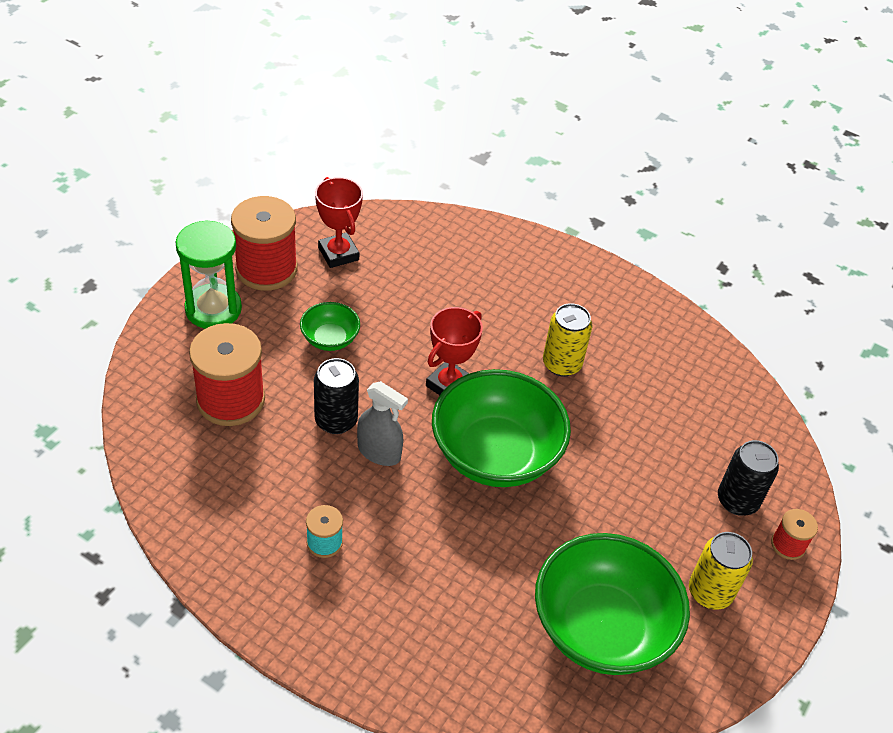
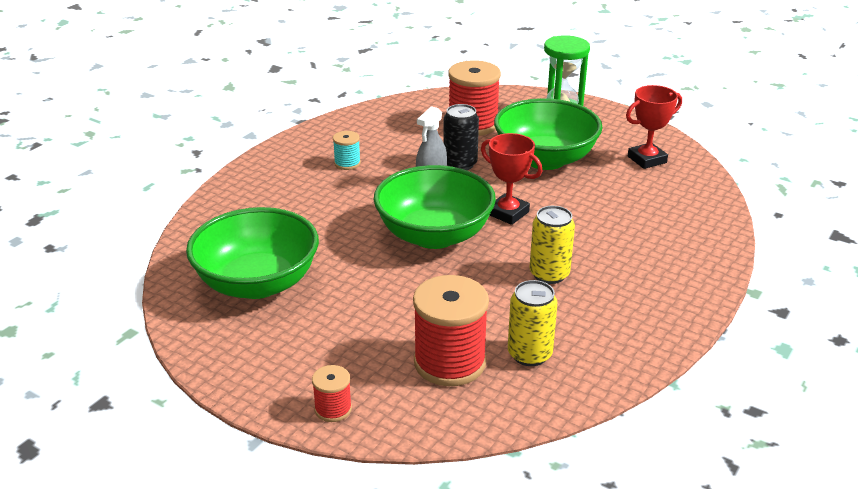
camera: 95 degrees right, 15 degrees down
red spool [231,196,297,291] -> red spool moved to [413,275,489,386]
green bowl [300,302,360,351] -> green bowl [494,98,603,170], size x2.12
yellow can [689,532,753,610] -> yellow can moved to [508,280,558,366]
black can [718,440,779,516] -> none

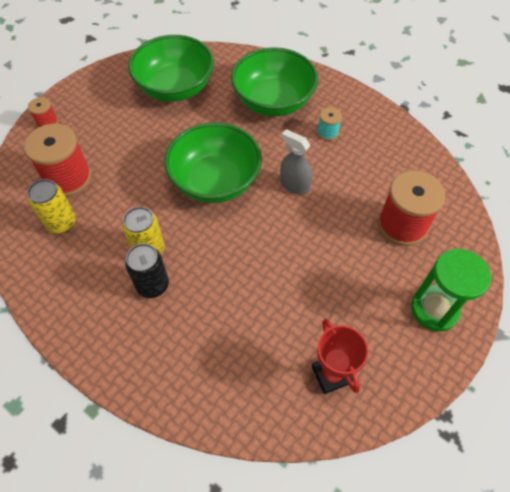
camera: 95 degrees right, 25 degrees up
black can [443,104,479,170] -> black can moved to [125,243,169,298]
red trophy [481,133,542,225] -> none
green bowl [494,98,603,170] -> green bowl moved to [231,47,318,116]

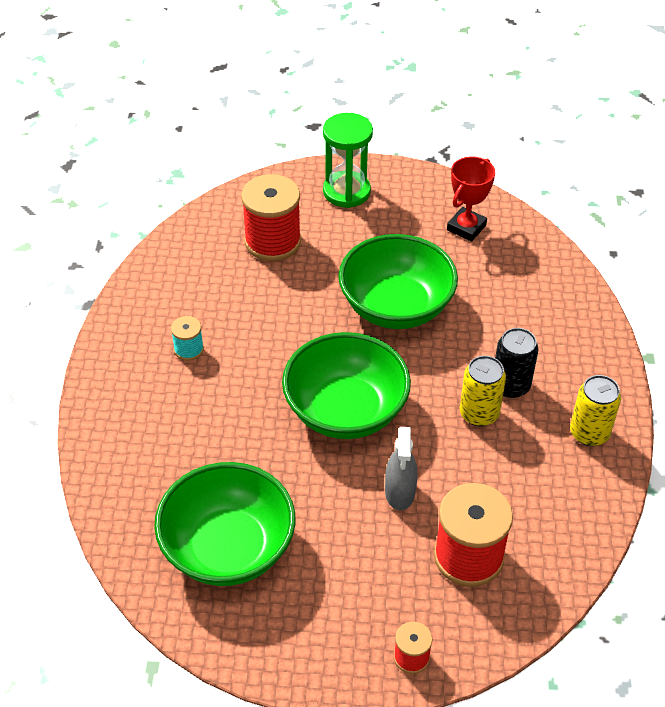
camera: 125 degrees left, 10 degrees down
yellow can [27,179,76,233] -> yellow can moved to [570,375,621,446]
green bowl [231,47,318,116] -> green bowl moved to [338,234,458,329]
grey spray bottle [280,129,312,195] -> grey spray bottle moved to [385,427,418,510]

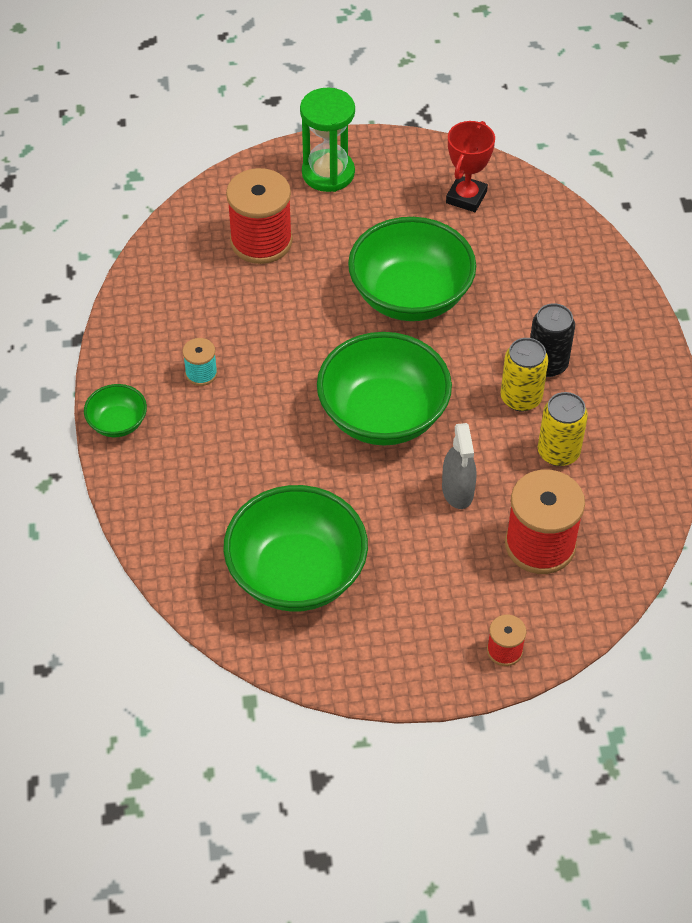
camera: 10 degrees left, 5 degrees up
yellow can [570,375,621,446] -> yellow can moved to [538,392,588,466]
none -> green bowl [84,384,147,437]

